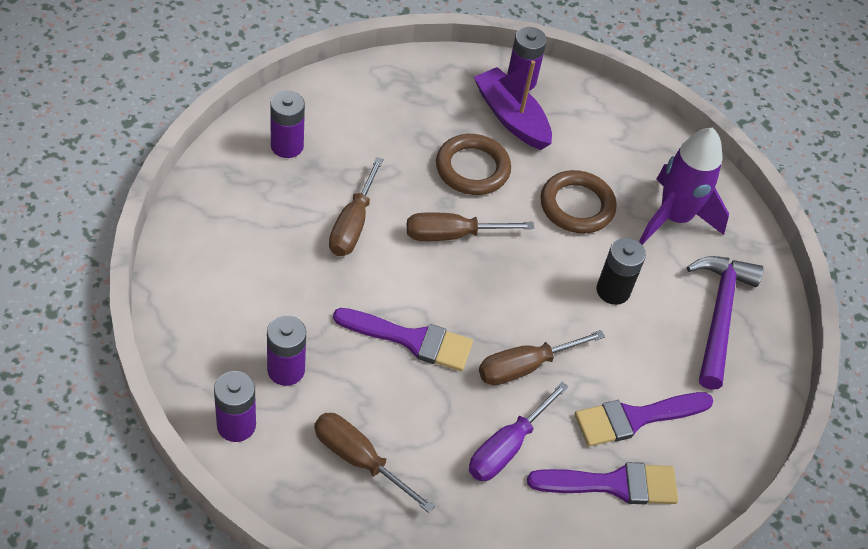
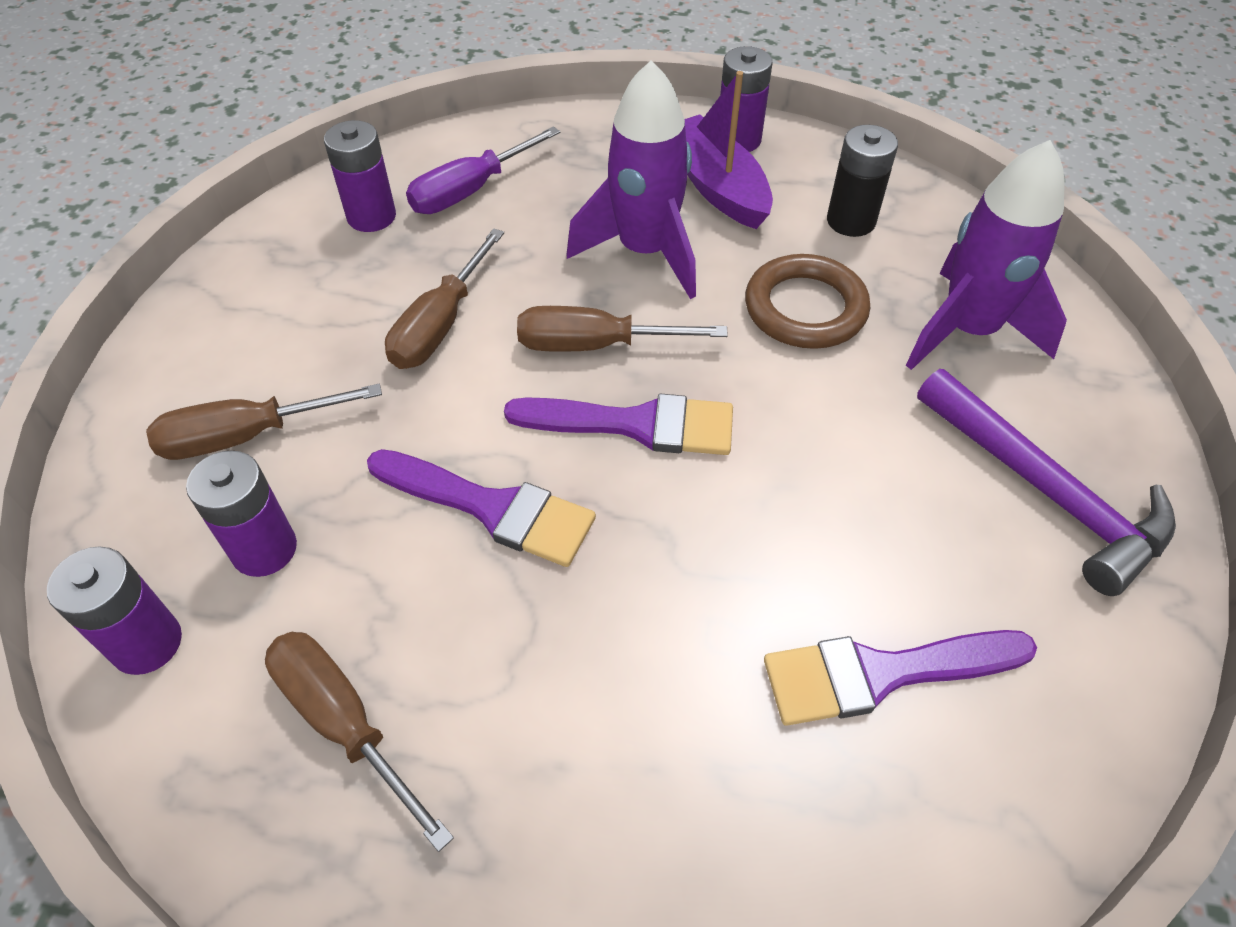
camera: 15 degrees right, 0 degrees up
brown ring [436,134,511,195] -> purple rocket [566,60,696,299]
purple screwdriver [469,382,569,481] -> purple screwdriver moved to [406,126,560,214]
brown screwdriver [479,330,605,385] -> brown screwdriver moved to [146,384,382,460]
purple brush [527,462,678,504] -> purple brush moved to [504,394,733,455]
black battery [596,237,646,305] -> black battery moved to [827,125,898,237]
purple hammer [687,256,763,390] -> purple hammer turned 120 degrees clockwise [917,369,1176,596]

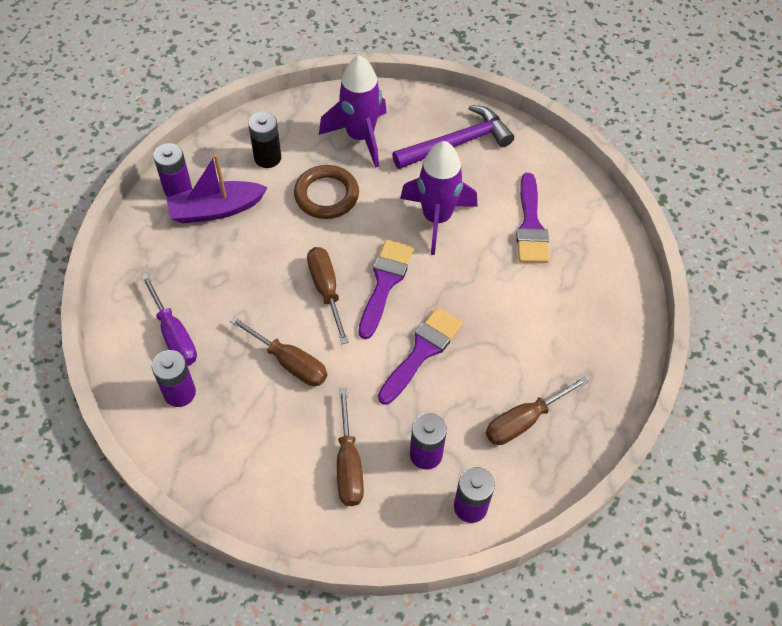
camera: 80 degrees left, 5 degrees up
brown screwdriver [517,306,728,352] -> brown screwdriver turned 150 degrees clockwise [307,247,349,344]
purple rocket [566,60,696,299] -> purple rocket moved to [400,141,478,255]

